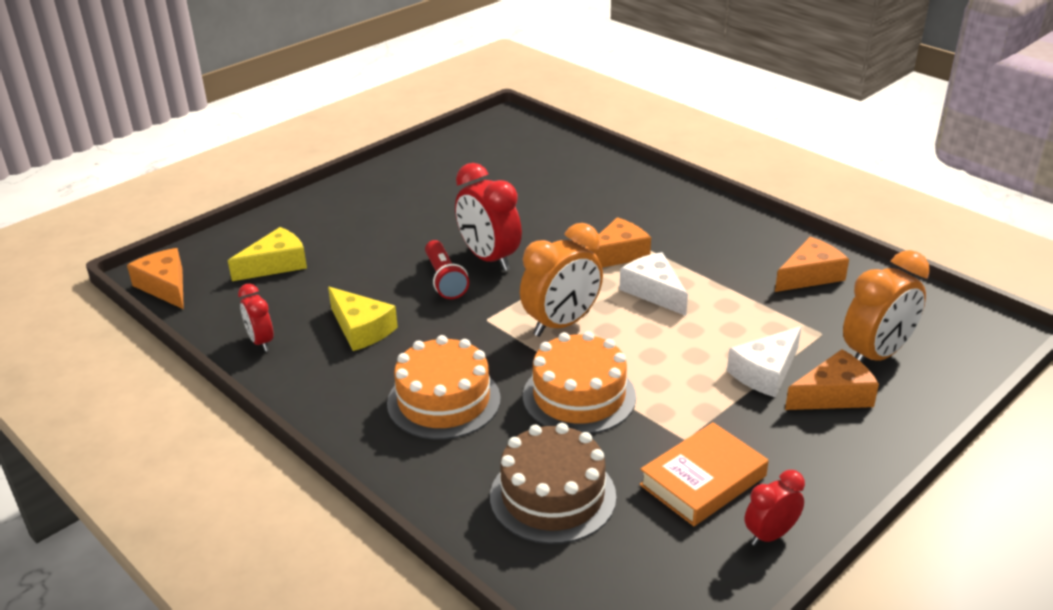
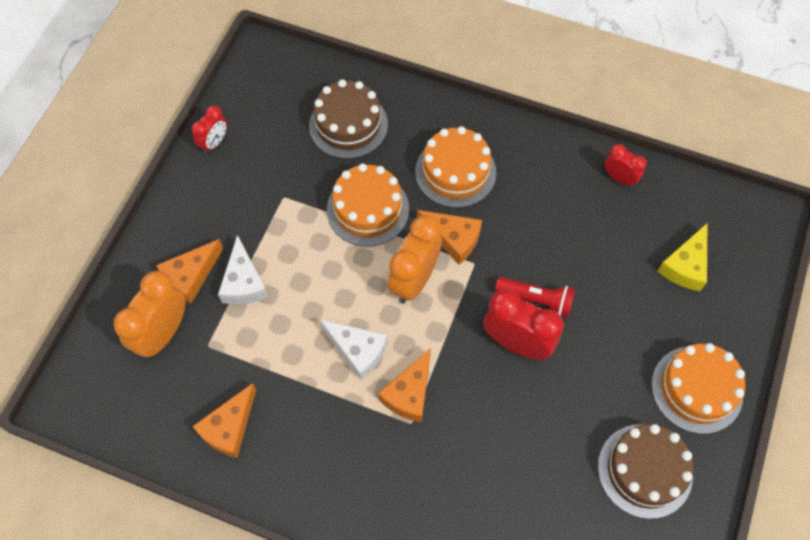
camera: 155 degrees right, 30 degrees up
orange cheese [127,248,184,309] -> orange cheese moved to [417,210,482,265]
yellow cheese [328,287,398,351] -> none
red flashlight [425,240,469,299] -> red flashlight turned 150 degrees clockwise [495,277,575,318]
orange book [639,422,769,526] -> none
white cheese [727,326,801,397] -> white cheese turned 150 degrees clockwise [218,235,268,304]
none -> brown cake [598,424,693,519]
none -> orange cake [651,343,745,434]

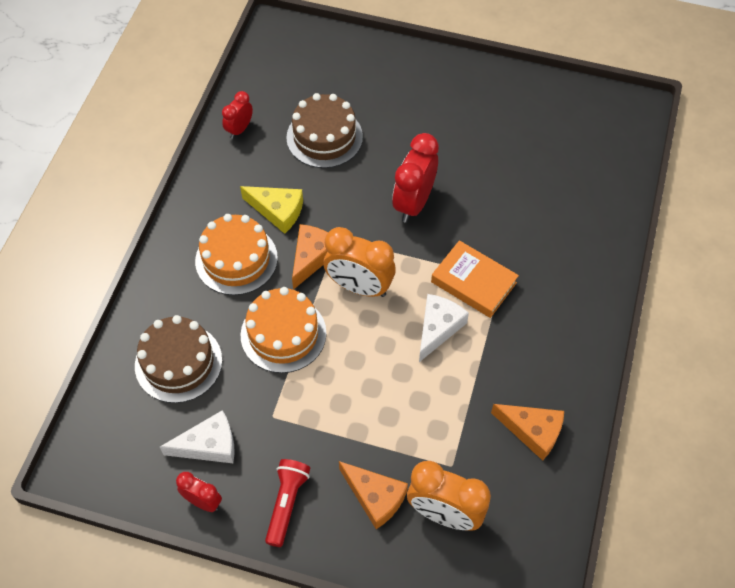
camera: 95 degrees left, 5 degrees down
white cheese [218,235,268,304] -> white cheese moved to [160,410,234,463]
orange cheese [378,348,431,422] -> orange book [431,240,519,318]
red flashlight [495,277,575,318] -> red flashlight moved to [265,459,310,547]
brown cake [598,424,693,519] -> brown cake moved to [286,93,363,168]
orange cake [651,343,745,434] -> none
yellow cheese [658,223,707,291] -> yellow cheese moved to [240,186,303,234]

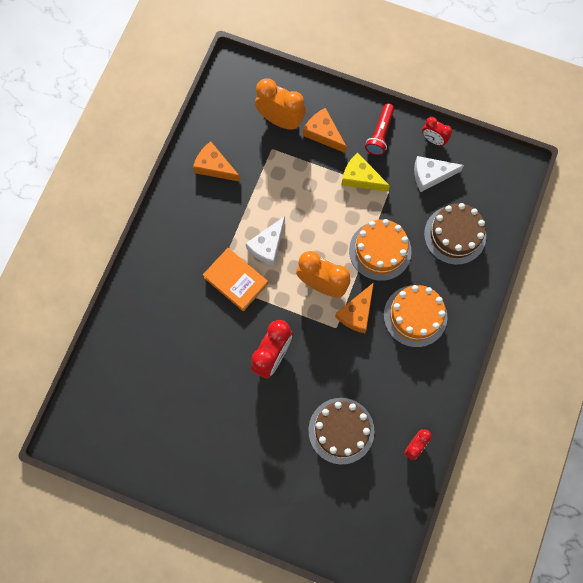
camera: 175 degrees left, 15 degrees up
yellow cheese [240,186,303,234] -> yellow cheese moved to [341,152,390,192]

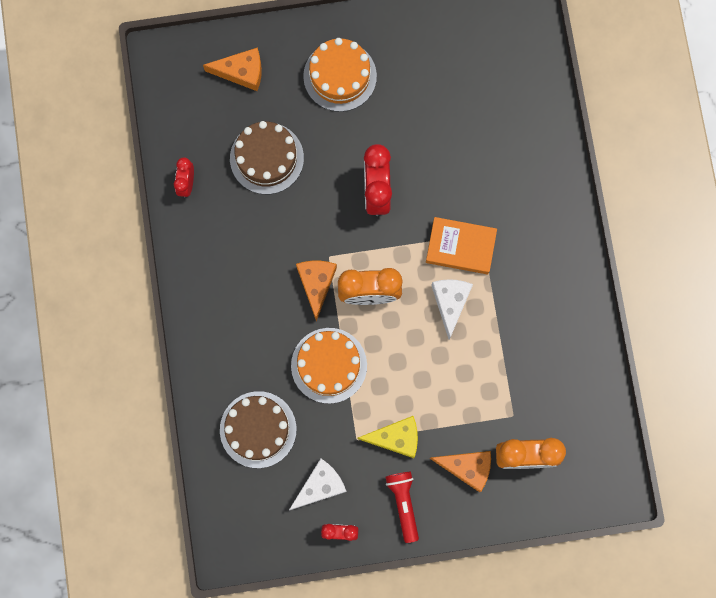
camera: 150 degrees right, 5 degrees up
orange cheese [193,141,240,182] -> orange cheese moved to [203,47,262,91]
orange cake [384,285,447,347] -> orange cake moved to [303,38,377,112]

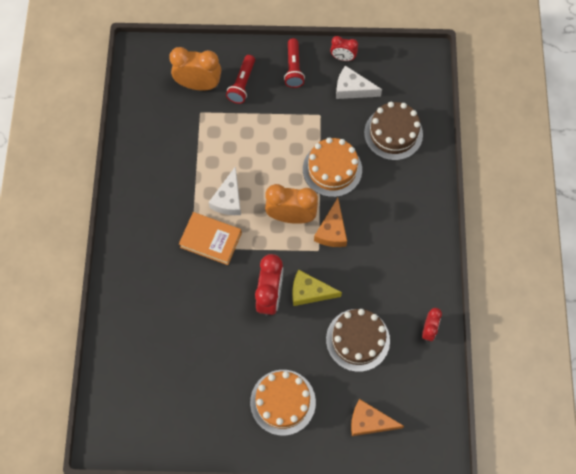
camera: 170 degrees left, 10 degrees down
white cheese [289,459,347,511] -> white cheese turned 45 degrees clockwise [336,66,382,99]
yellow cheese [357,416,418,458] -> yellow cheese moved to [293,270,342,306]
orange cheese [430,451,491,492] -> red flashlight [226,55,255,104]

